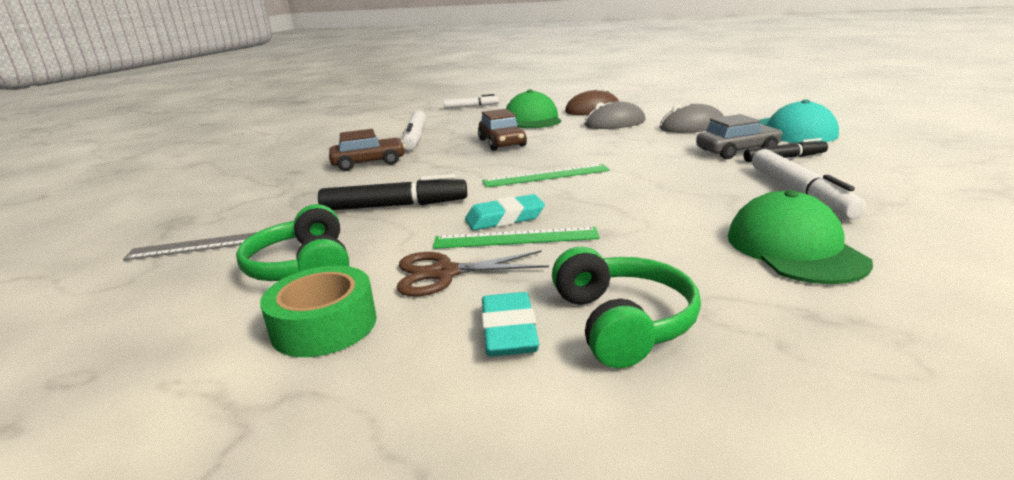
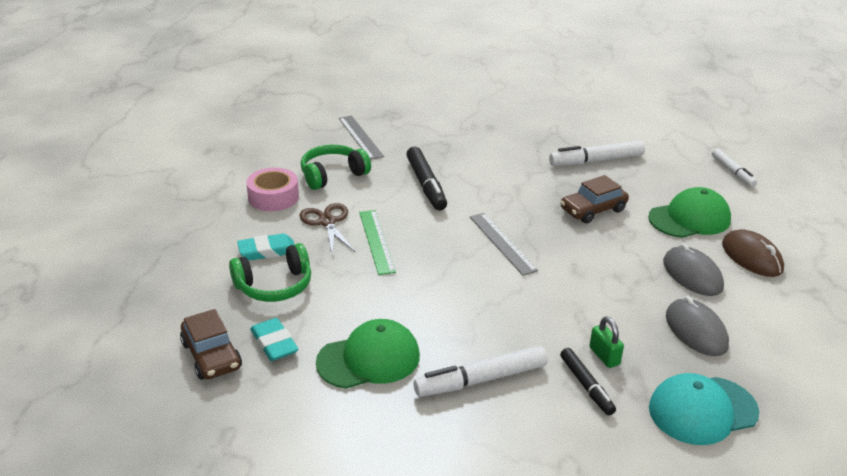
camera: 75 degrees right, 10 degrees up
green tape [260,266,377,357] -> pink tape [246,168,299,211]
brown car [329,129,405,171] -> brown car moved to [180,309,242,380]
turquoise eraser [465,194,545,230] -> turquoise eraser moved to [250,318,299,361]
green ruler [482,164,610,188] -> grey ruler [470,213,538,276]
grey car [696,114,782,159] -> green padlock [589,317,624,368]

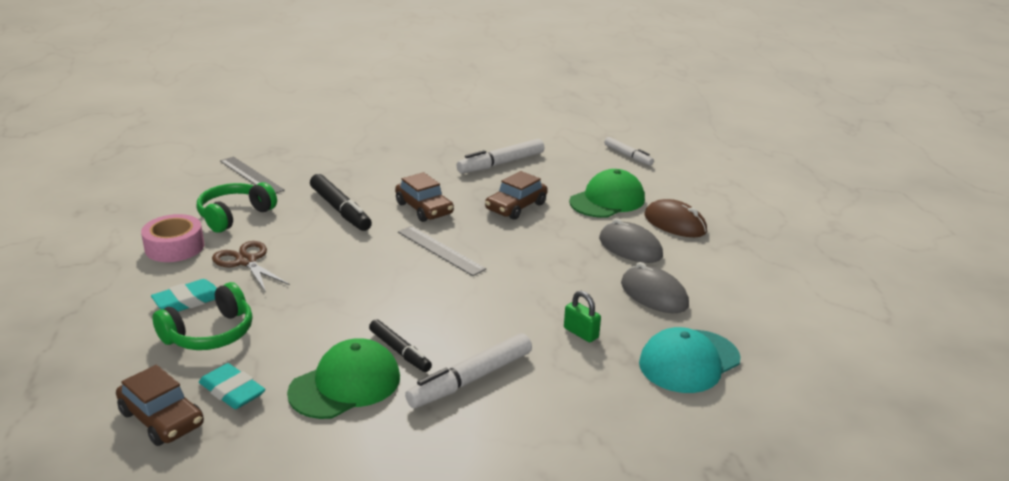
camera: 20 degrees left, 5 degrees down
green ruler [359,210,396,275] -> none
black marker [560,348,616,415] -> black marker moved to [369,319,432,372]
none -> brown car [395,172,454,222]

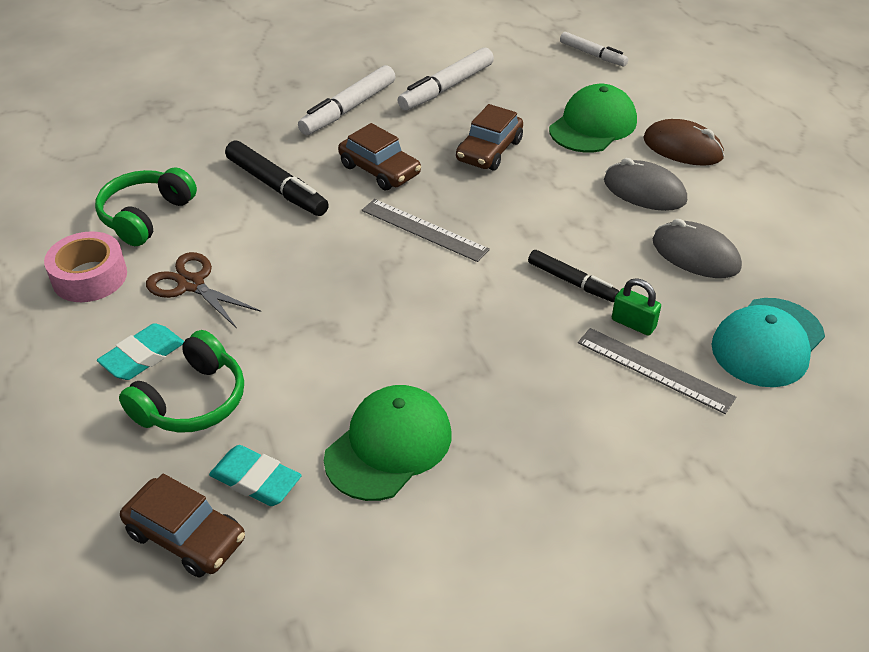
camera: 10 degrees left, 15 degrees up
grey ruler [220,157,285,193] -> grey ruler moved to [578,328,736,414]
black marker [369,319,432,372] -> black marker moved to [528,250,619,302]
white marker [405,333,532,408] -> white marker moved to [298,65,396,135]

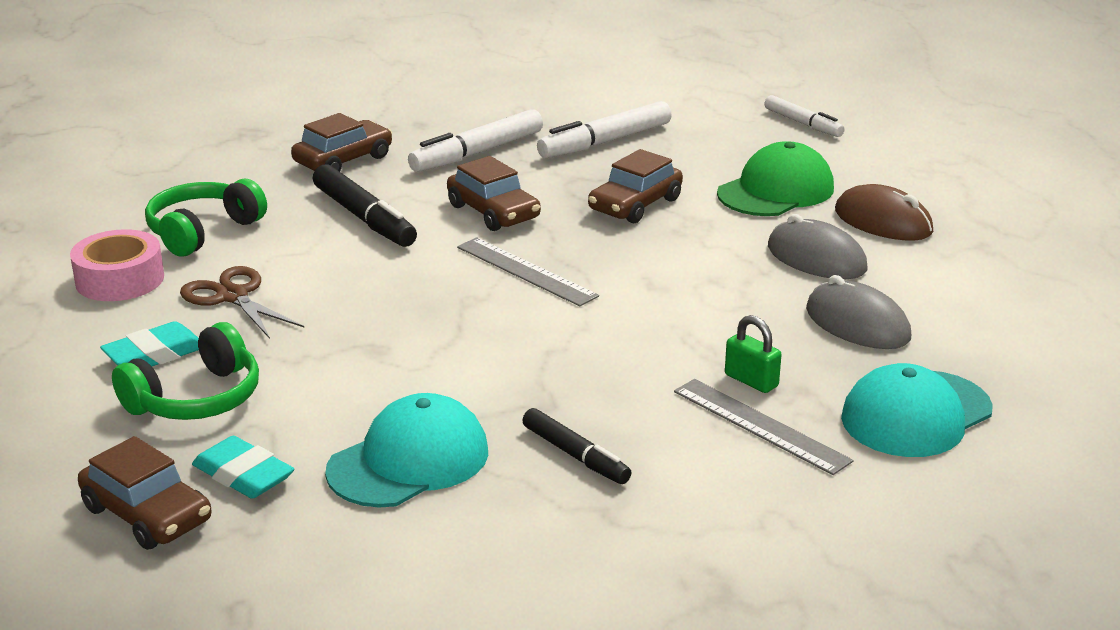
camera: 10 degrees right, 15 degrees down
green cap [324,385,451,501] -> turquoise cap [325,393,488,508]
black marker [528,250,619,302] -> black marker moved to [522,408,631,484]
none -> brown car [291,113,392,172]

